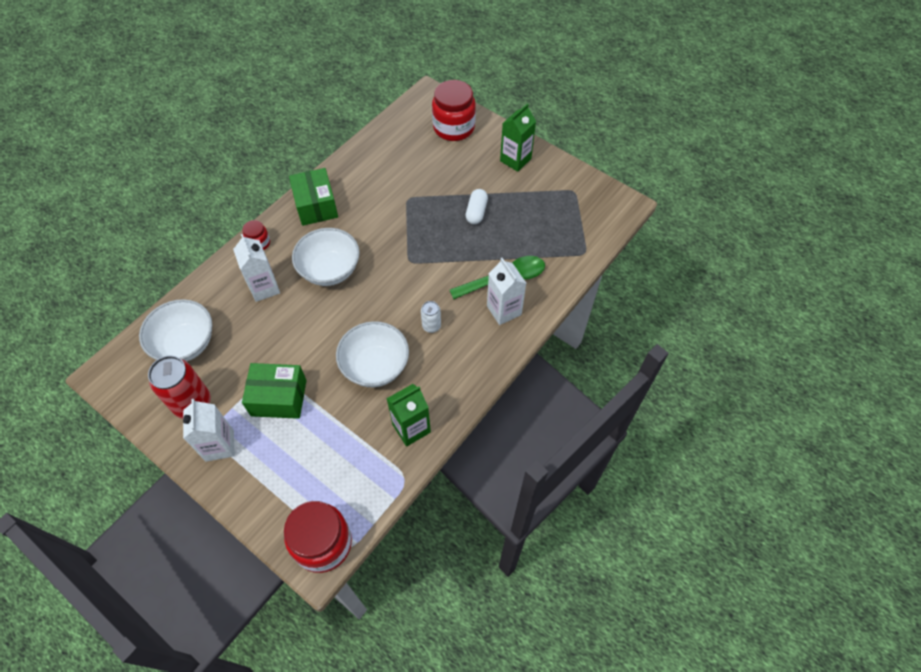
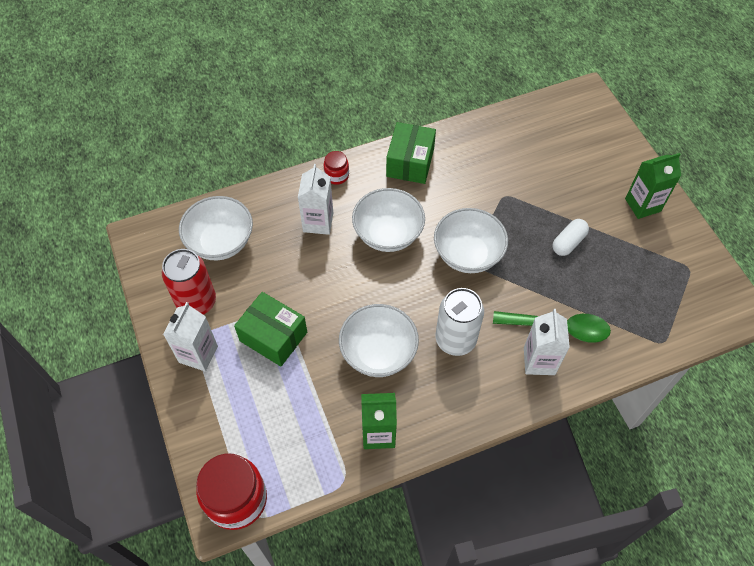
camera: 30 degrees right, 0 degrees up
white can [421,301,441,333] -> white can [435,288,484,356], size x1.95
red jar [432,80,476,141] -> none
none -> white bowl [434,208,508,273]

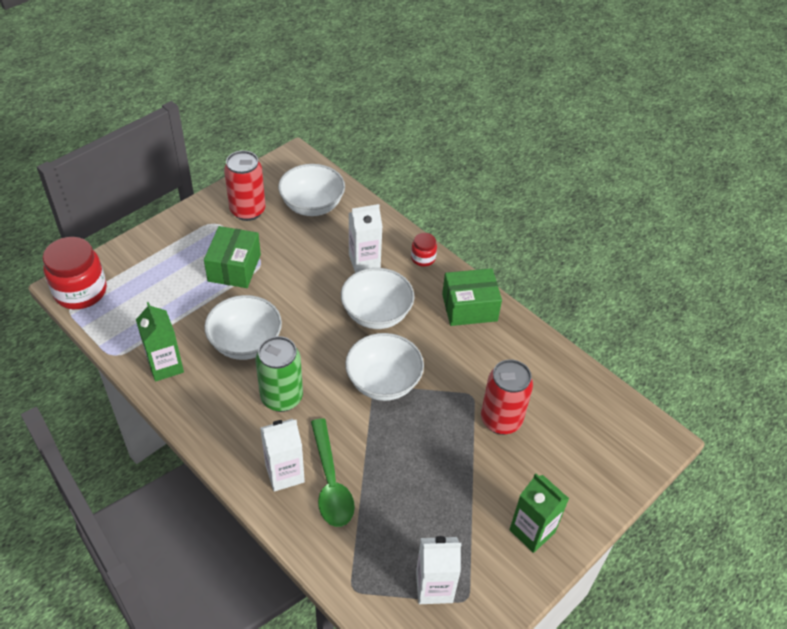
camera: 65 degrees right, 10 degrees down
white carton [163,302,218,371] -> white carton moved to [416,536,461,604]
white can [435,288,484,356] -> green can [255,336,303,412]
white capsule [553,219,589,256] -> none
none -> red can [481,359,533,435]

